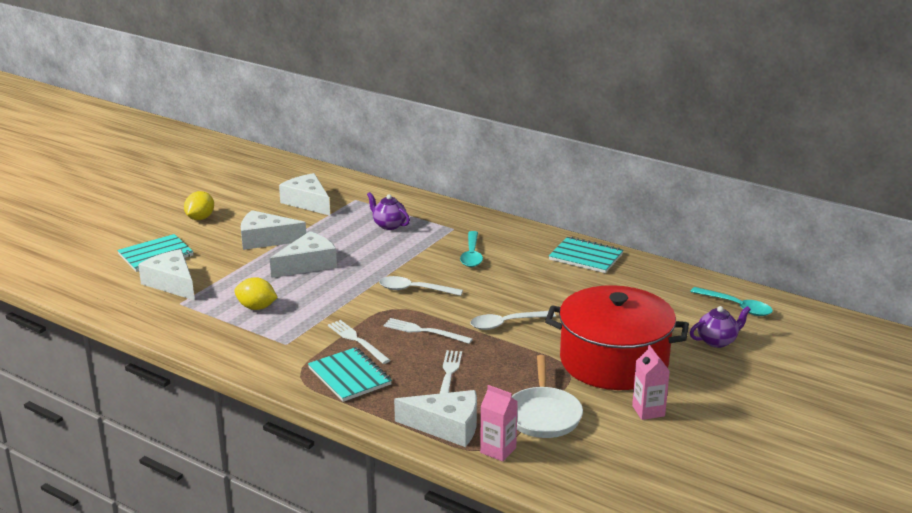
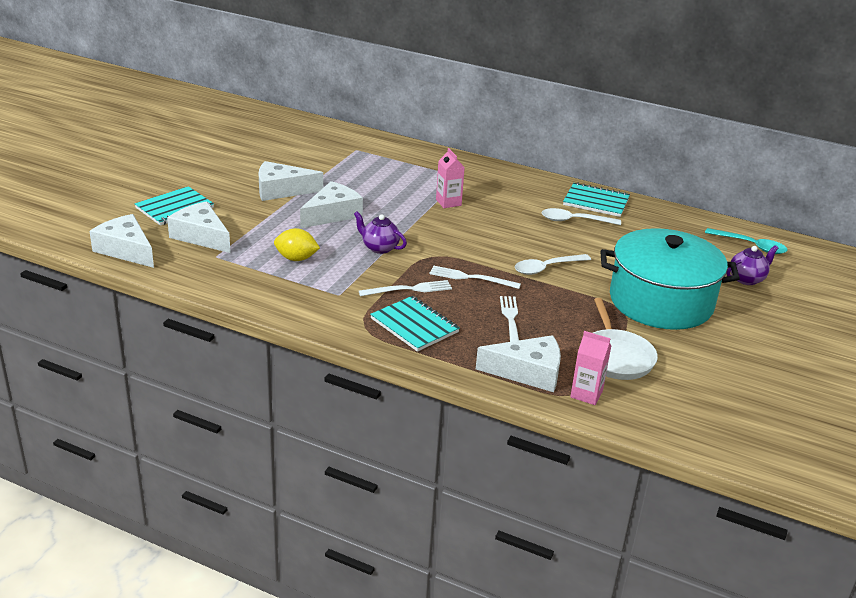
camera: 10 degrees left, 5 degrees up
yellow lemon [184,191,214,220] -> none
white cheese [279,173,330,216] -> white cheese moved to [90,214,154,268]
white fork [328,320,390,364] -> white fork turned 120 degrees clockwise [359,280,452,296]
purple teapot [367,192,410,230] -> purple teapot moved to [354,211,407,254]
white spoon [379,276,463,296] -> white spoon moved to [542,208,621,225]
turquoise spoon [460,231,483,267] -> none
red pot [545,285,689,390] -> turquoise pot [600,228,740,330]
pink carton [632,345,670,420] -> pink carton moved to [436,148,465,208]

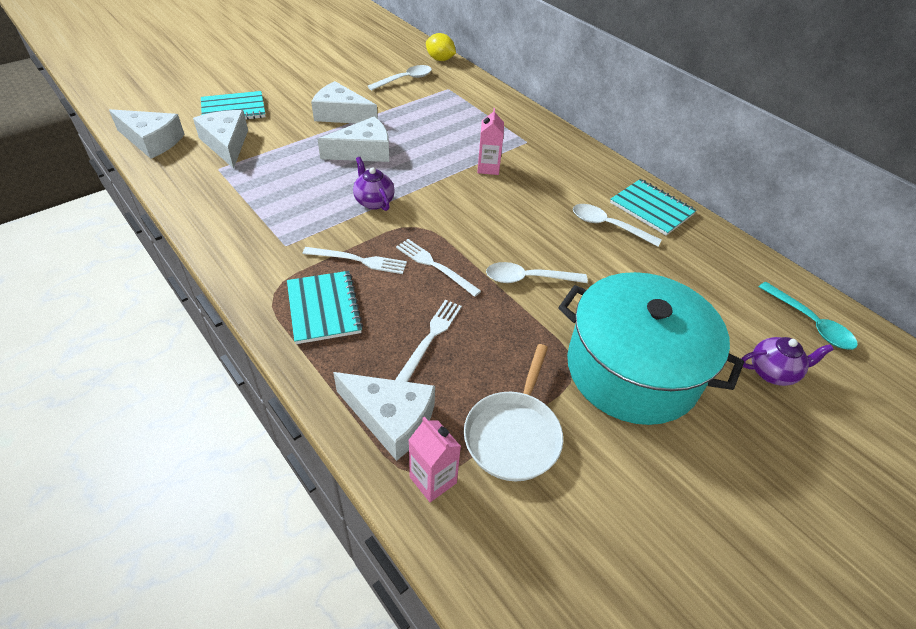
camera: 25 degrees right, 15 degrees up
white cheese [90,214,154,268] -> white cheese turned 135 degrees clockwise [109,109,185,159]
yellow lemon [274,228,320,261] -> yellow lemon moved to [426,33,456,61]
none -> white spoon [368,65,432,90]

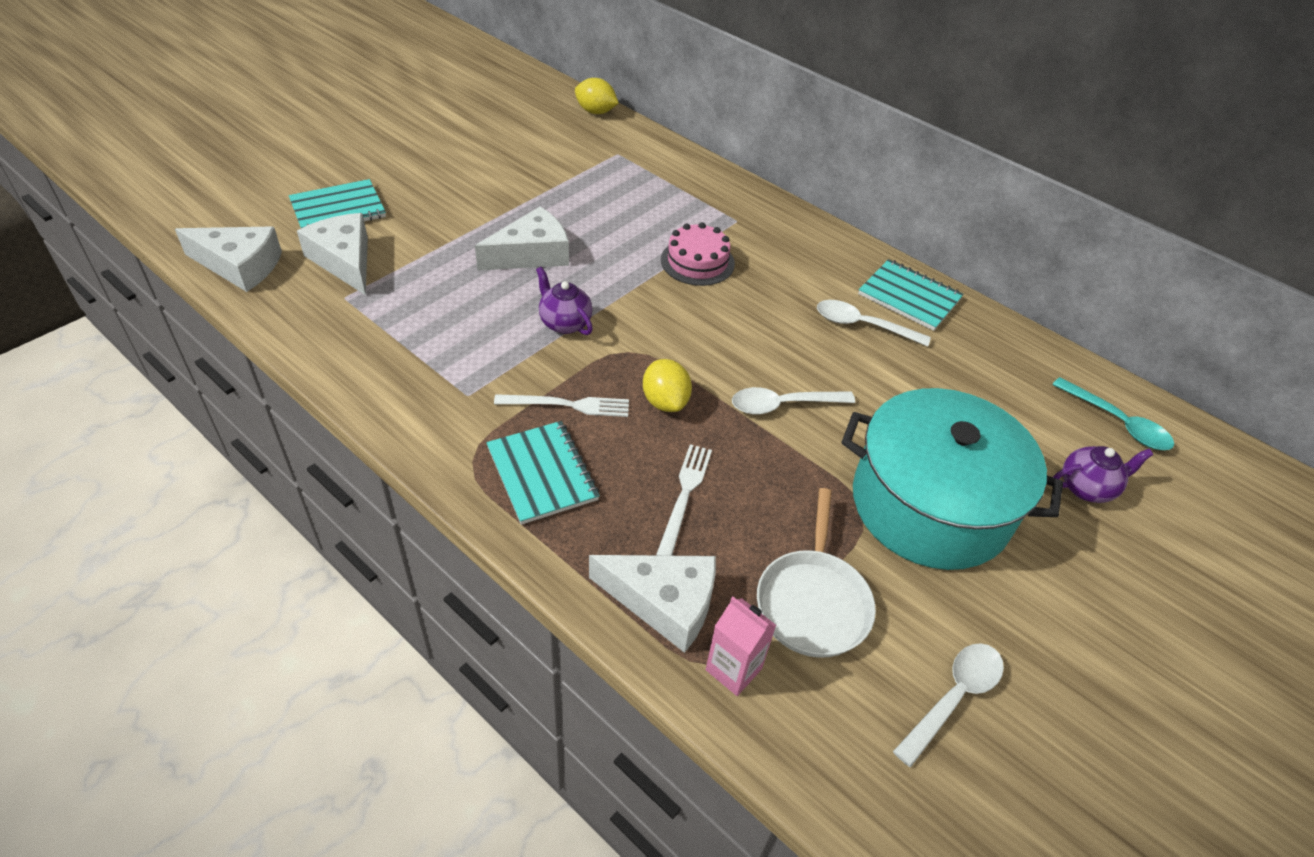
camera: 10 degrees left, 0 degrees up
white cheese [311,81,378,124] -> none
white spoon [368,65,432,90] -> white spoon moved to [893,643,1004,767]
white fork [396,239,481,297] -> yellow lemon [643,359,692,412]
pink carton [477,108,504,175] -> pink cake [661,222,735,286]

